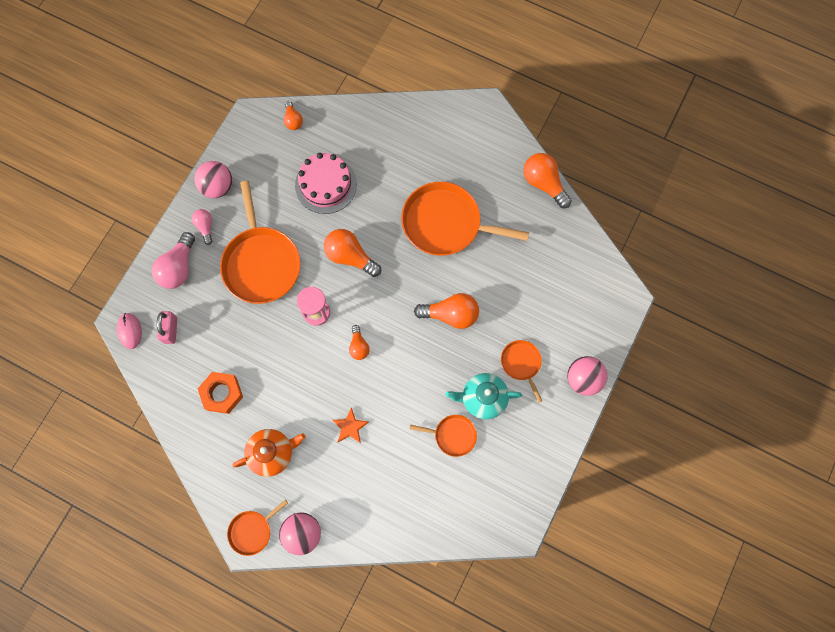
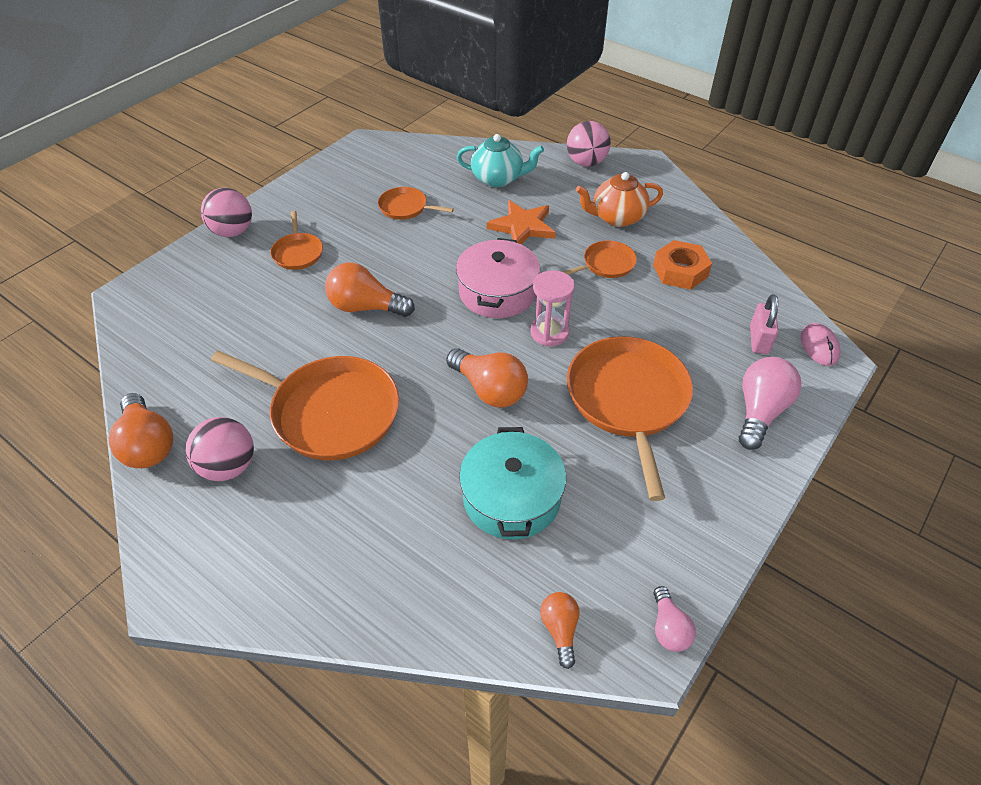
camera: 170 degrees left, 25 degrees down
pink light bulb [192,209,212,245] -> pink light bulb moved to [654,586,696,652]
pink ball [194,161,232,198] -> pink ball moved to [186,417,254,481]
orange pan [227,500,288,556] -> orange pan moved to [563,240,637,278]
pink cake [295,153,357,214] -> turquoise pot [459,427,566,540]
orange star [332,407,369,443] -> orange star [487,200,555,244], size x1.55
orange light bulb [349,325,370,360] -> pink pot [456,238,540,318]
turquoise teapot [445,373,522,420] -> turquoise teapot moved to [457,134,544,187]

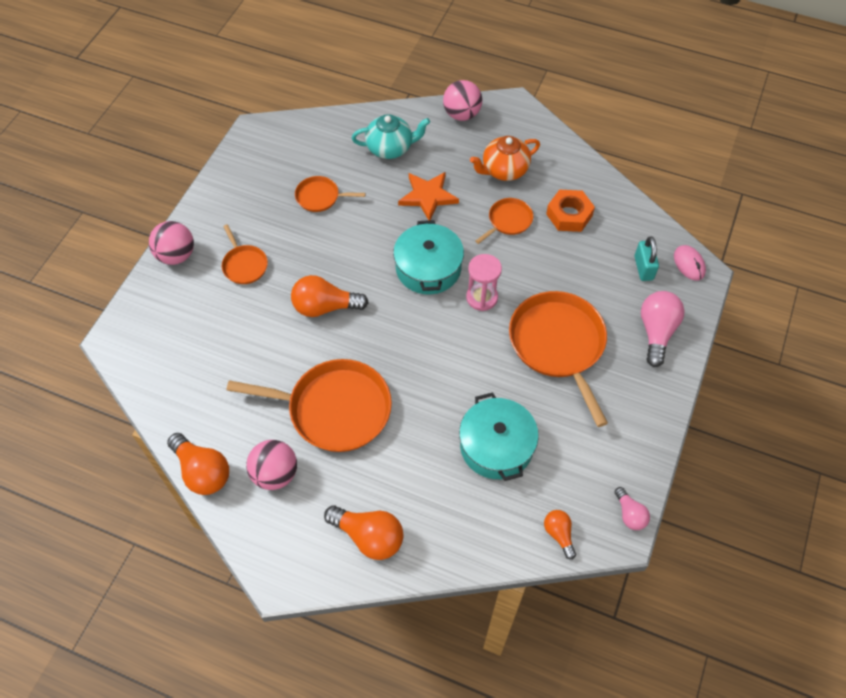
camera: 15 degrees left, 10 degrees up
orange light bulb [446,348,528,408] -> orange light bulb moved to [324,505,404,560]
pink pot [456,238,540,318] -> turquoise pot [393,220,464,295]
pink padlock [750,294,778,354] -> turquoise padlock [635,236,659,281]

